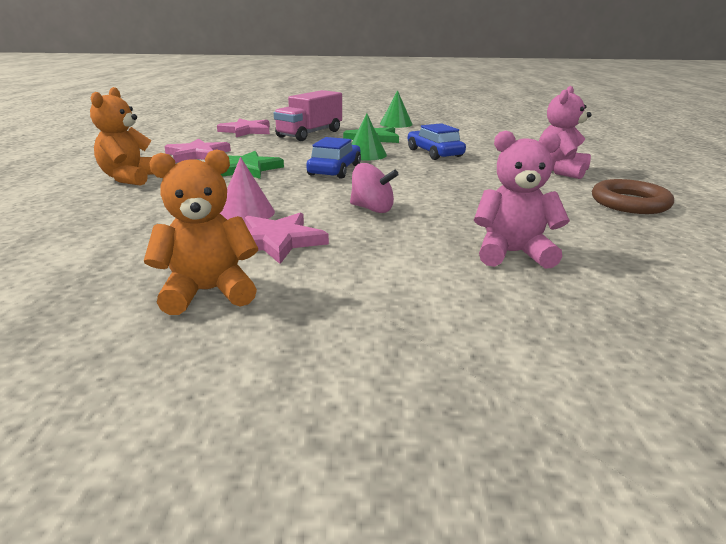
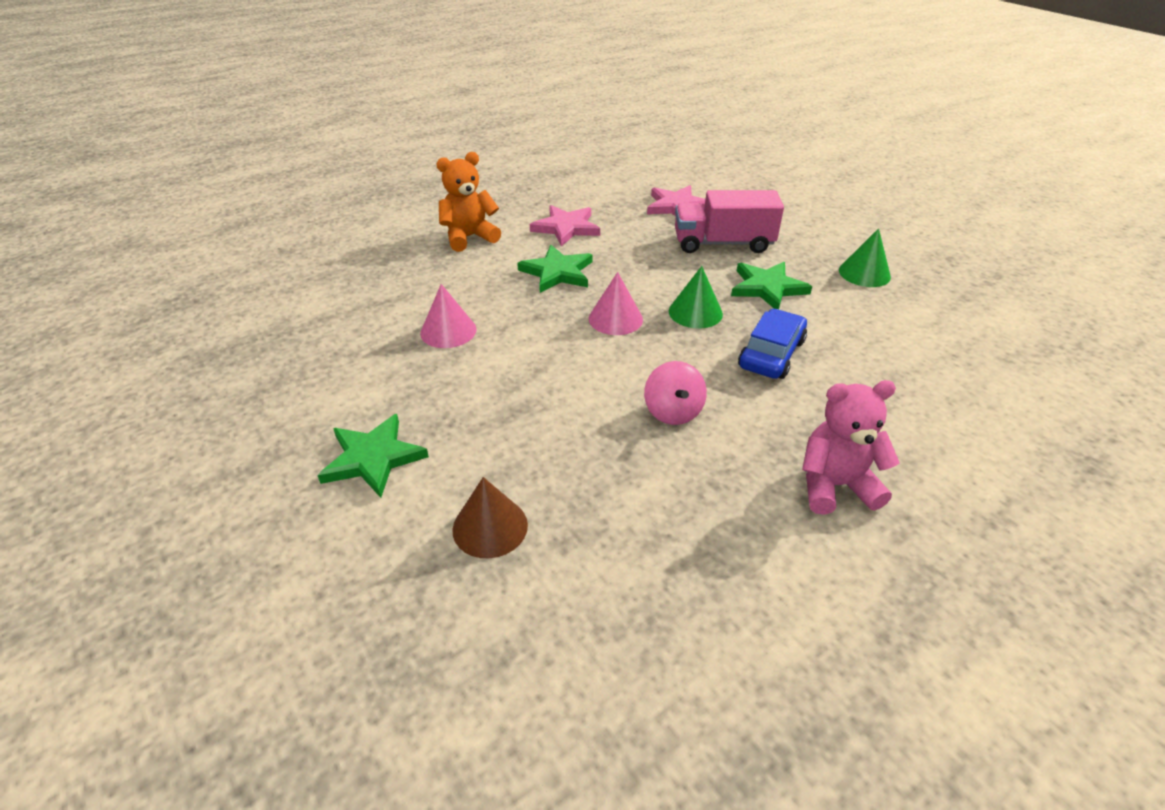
camera: 55 degrees right, 15 degrees up
orange teddy bear [144,149,258,315] -> none
pink star [245,212,329,264] -> none
blue car [306,137,361,179] -> pink cone [589,272,643,335]
pink spinning top [350,163,399,213] -> pink spinning top moved to [644,361,707,425]
pink teddy bear [474,130,570,269] -> brown cone [452,477,528,558]
brown ring [592,179,674,214] -> none
none -> green star [317,414,429,498]

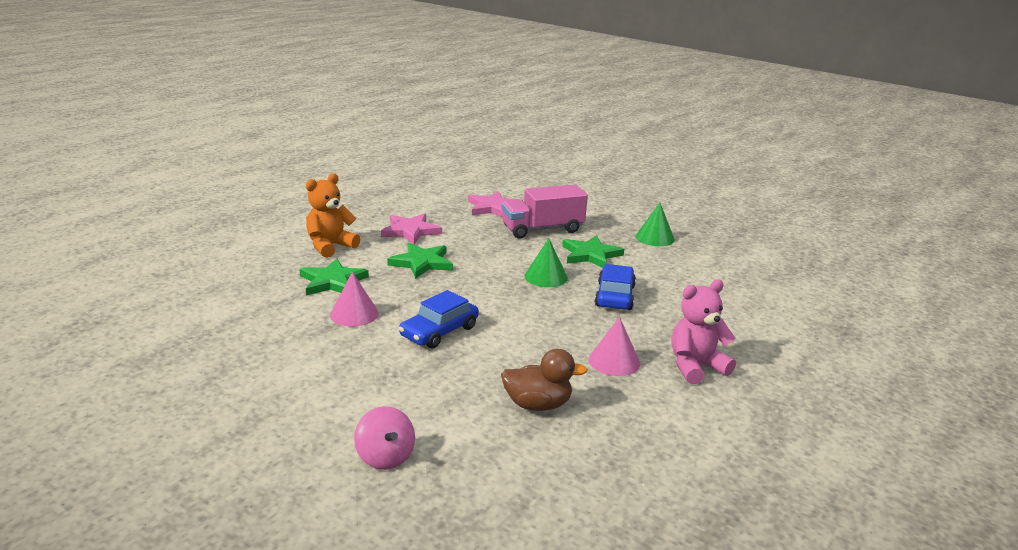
camera: 20 degrees left, 15 degrees down
green star [317,414,429,498] -> green star moved to [299,259,369,295]
brown cone [452,477,528,558] -> none
pink cone [589,272,643,335] -> pink cone moved to [589,317,640,376]
pink spinning top [644,361,707,425] -> pink spinning top moved to [354,406,415,470]
none -> blue car [399,290,479,348]
none -> brown duck [501,349,587,411]

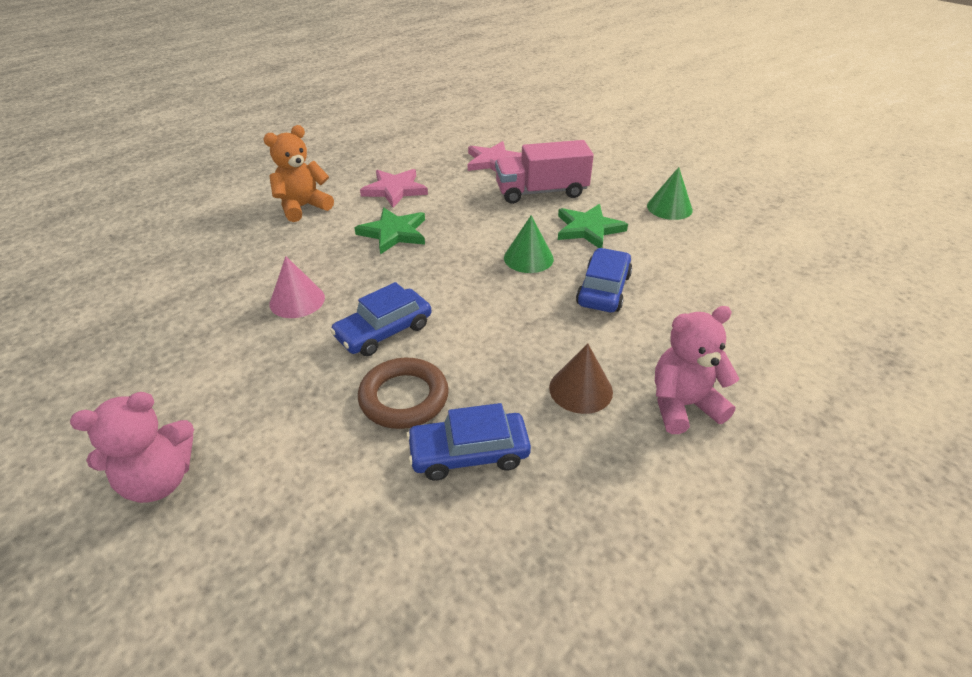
camera: 10 degrees right, 15 degrees up
green star [299,259,369,295] -> none
pink spinning top [354,406,415,470] -> none
brown duck [501,349,587,411] -> blue car [406,403,531,481]
pink cone [589,317,640,376] -> brown cone [549,343,613,414]
none -> pink teddy bear [70,392,194,503]
none -> brown ring [358,358,449,429]

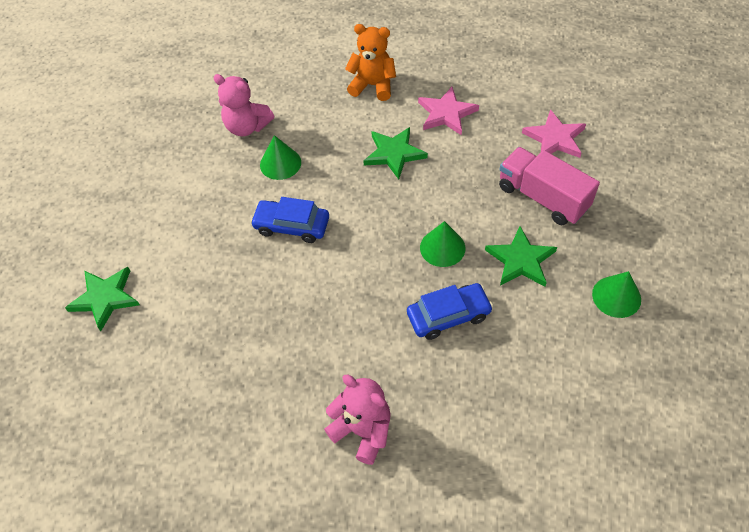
camera: 55 degrees right, 15 degrees up
pink teddy bear [70,392,194,503] -> pink teddy bear moved to [213,74,274,136]
pink cone [270,256,325,318] -> green cone [260,135,301,180]
brown ring [358,358,449,429] -> none
blue car [406,403,531,481] -> none
brown cone [549,343,613,414] -> none
none -> green star [65,267,140,331]

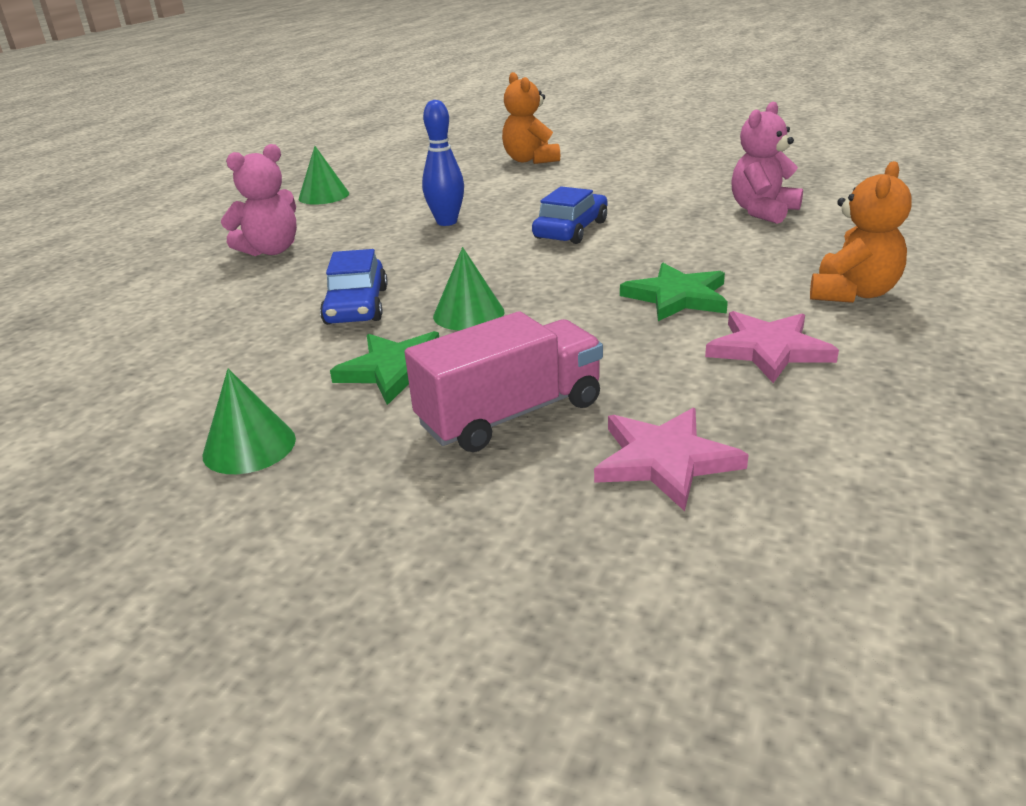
camera: 105 degrees right, 25 degrees down
green star [65,267,140,331] -> orange teddy bear [502,72,560,164]
green cone [260,135,301,180] -> green cone moved to [299,146,349,205]
none -> blue bowling pin [422,100,464,226]

